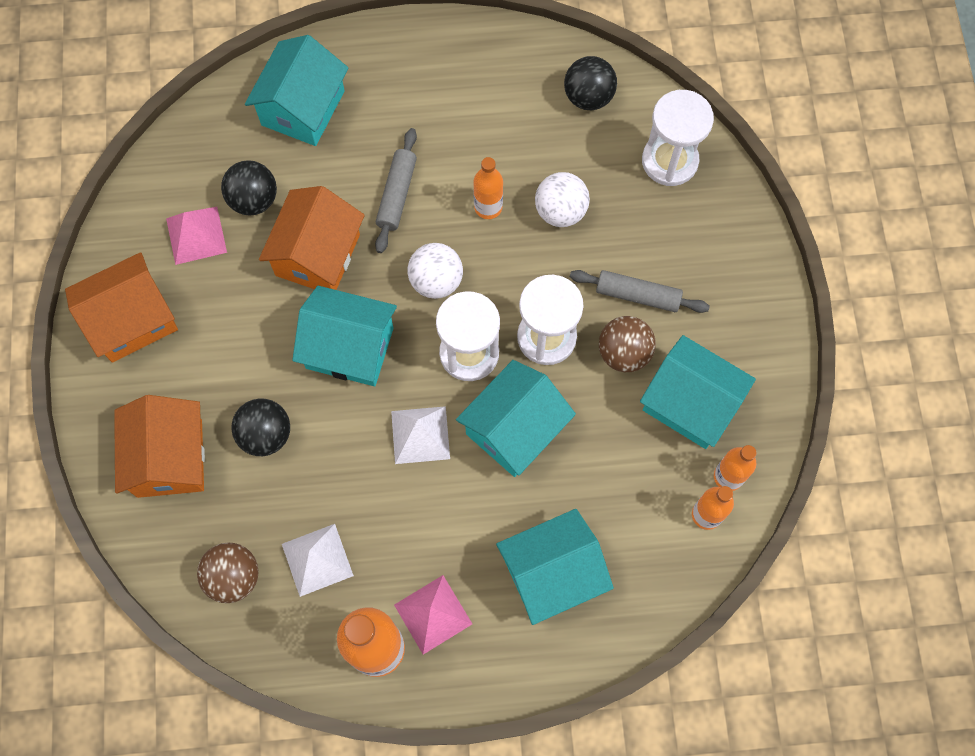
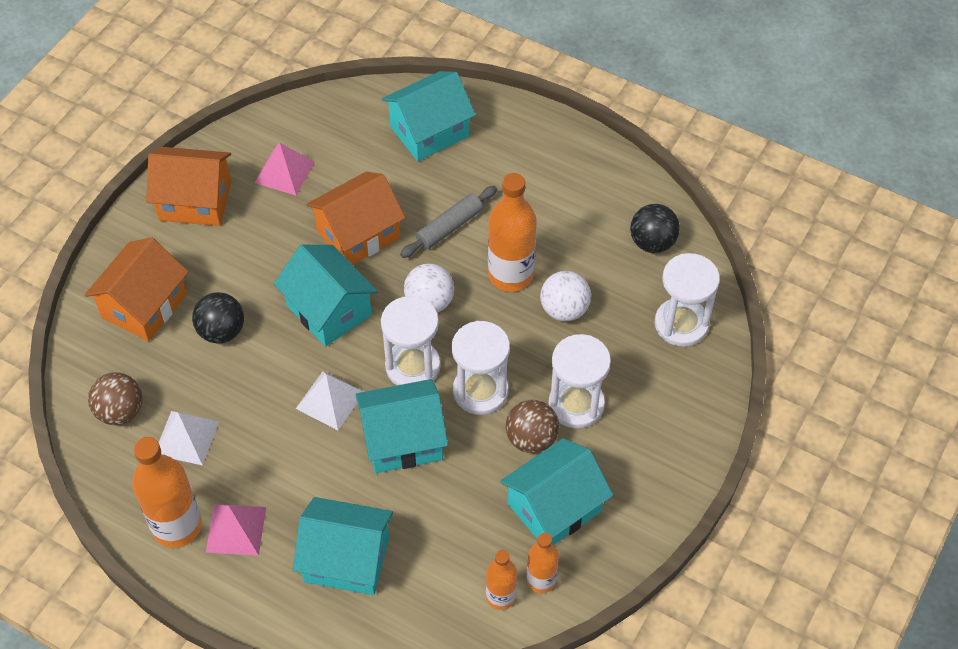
camera: 35 degrees right, 15 degrees down
black ball [221,160,277,216] -> none
orange bottle [473,157,503,219] -> orange bottle [488,173,537,292], size x1.74
grey rolling pin [570,270,710,313] -> white hourglass [549,334,611,428]
turquoise house [640,335,756,449] -> turquoise house turned 75 degrees clockwise [500,438,613,545]

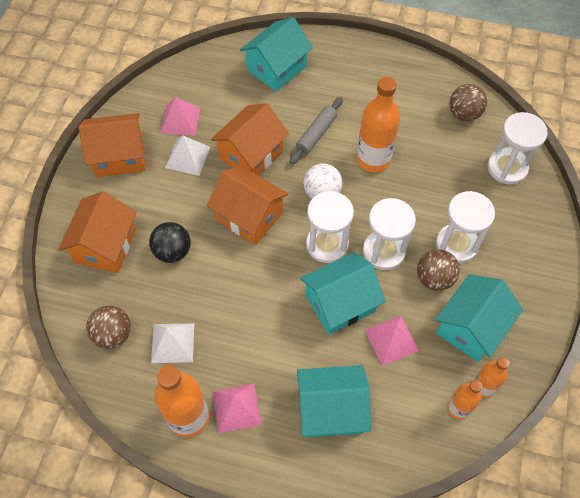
camera: 15 degrees left, 5 degrees up
turquoise house [274,245,378,347] -> orange house [207,166,288,245]
white pyramid [296,371,364,430] -> white pyramid moved to [165,136,210,176]
white ball [540,271,591,322] -> none
black ball [630,204,680,253] -> brown ball [450,84,487,121]
none -> pink pyramid [365,315,419,366]

